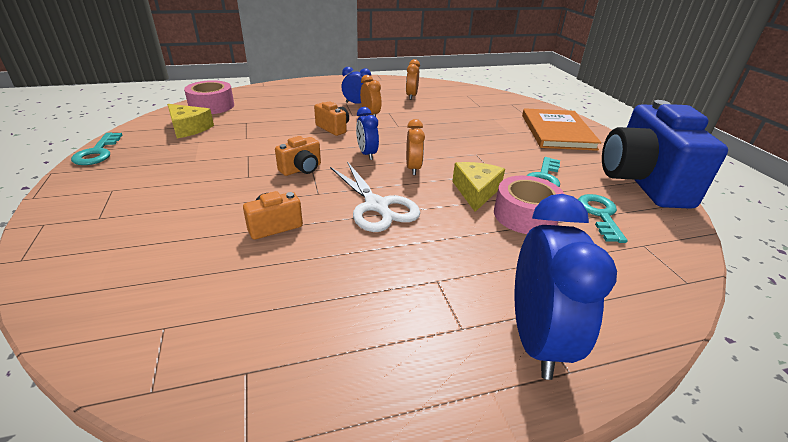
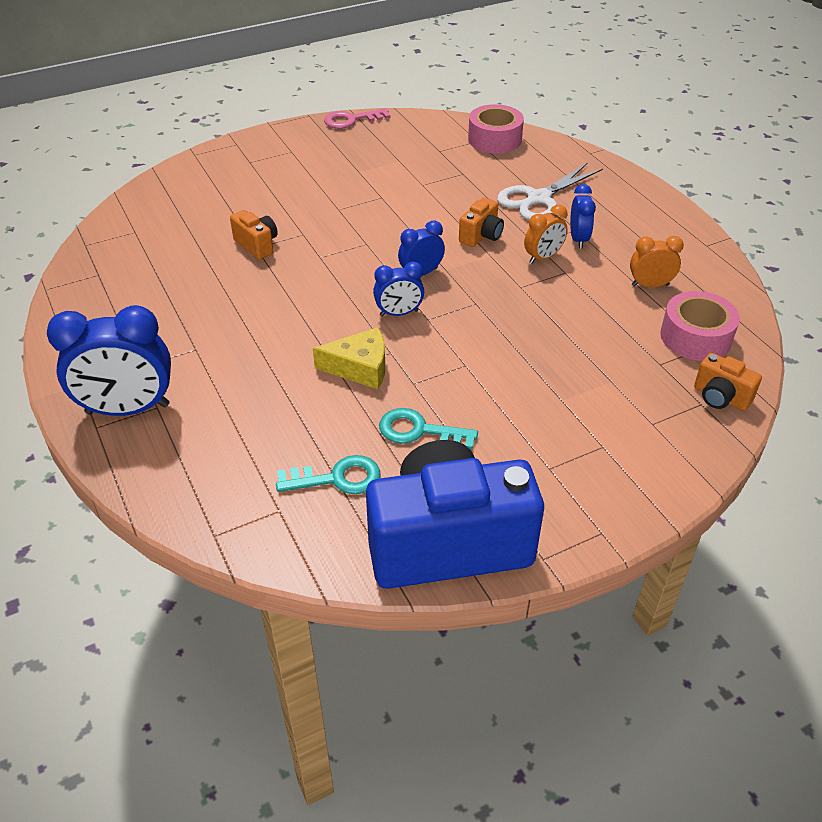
camera: 80 degrees right, 10 degrees up
turquoise key [71,133,123,165] -> pink key [324,108,390,129]
yellow cheese [167,104,214,138] -> none
orange camera [275,136,321,176] -> orange camera moved to [694,353,762,411]
white scissors [330,161,421,232] -> white scissors moved to [497,162,603,220]
orange clock [406,119,425,175] -> blue clock [373,261,424,317]
pink tape [494,176,564,234] -> pink tape moved to [660,291,740,361]
orange book [522,108,601,151] -> none

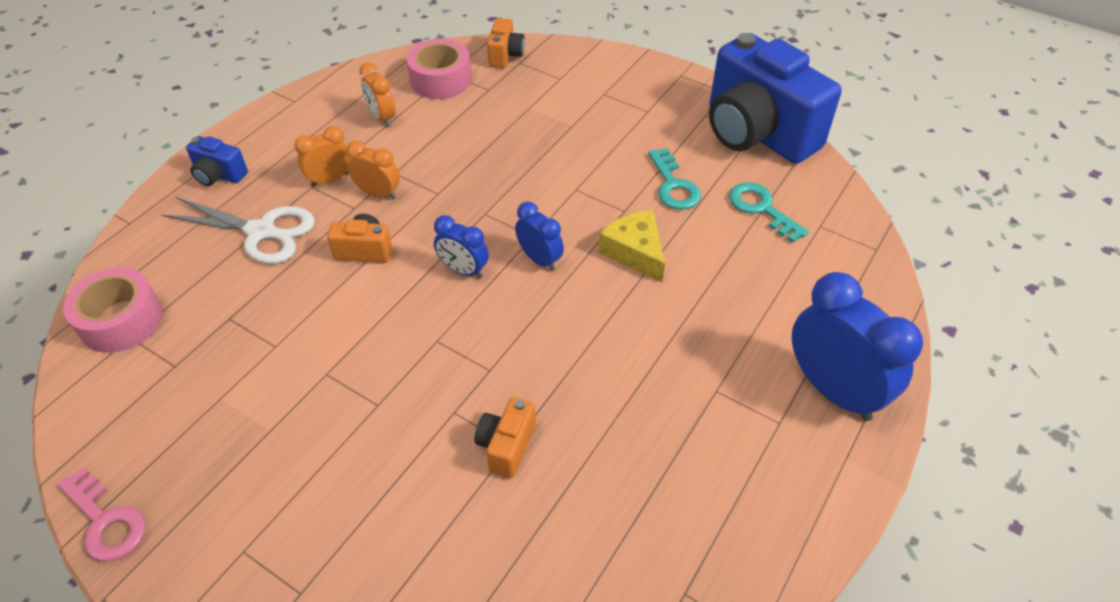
camera: 120 degrees left, 5 degrees up
blue clock [570,184,596,249] -> orange clock [294,126,351,187]
none -> blue camera [186,136,248,186]

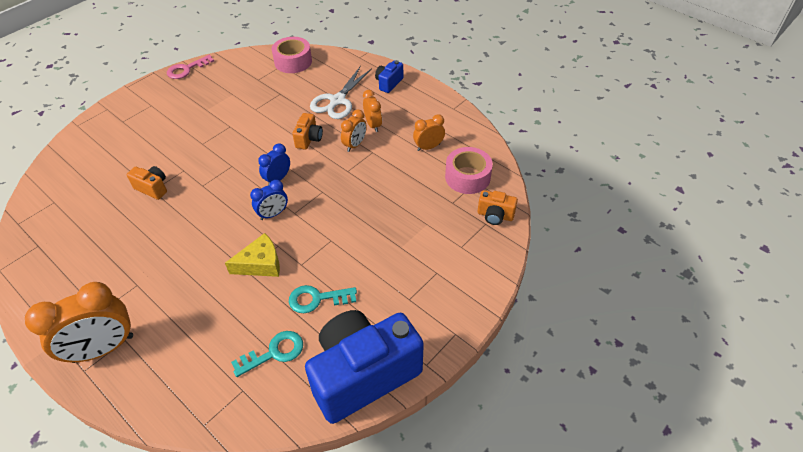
camera: 100 degrees right, 0 degrees up
blue clock [792,272,923,421] -> orange clock [25,282,133,363]

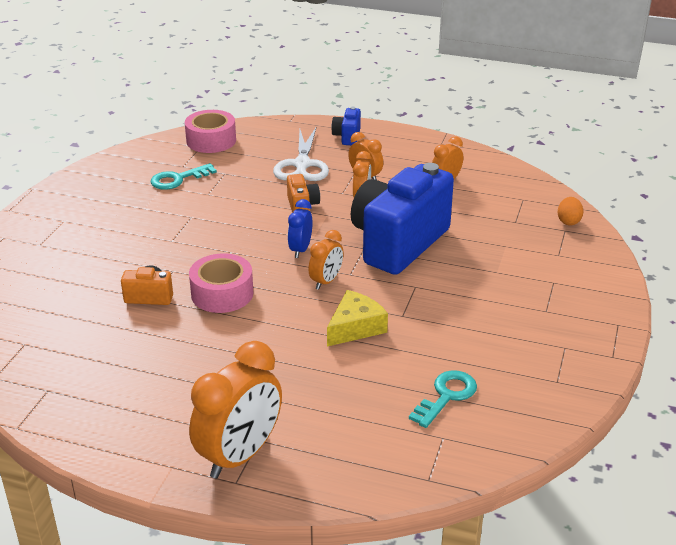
camera: 25 degrees left, 15 degrees down
pink key [167,55,214,79] -> none
blue clock [250,180,288,220] -> orange clock [309,230,344,290]
turquoise key [289,285,357,313] -> turquoise key moved to [150,163,217,190]
blue camera [305,310,424,424] -> blue camera moved to [351,163,454,275]
pink tape [445,147,493,194] -> pink tape moved to [189,253,254,313]
orange camera [478,190,518,225] -> orange egg [558,197,583,225]

